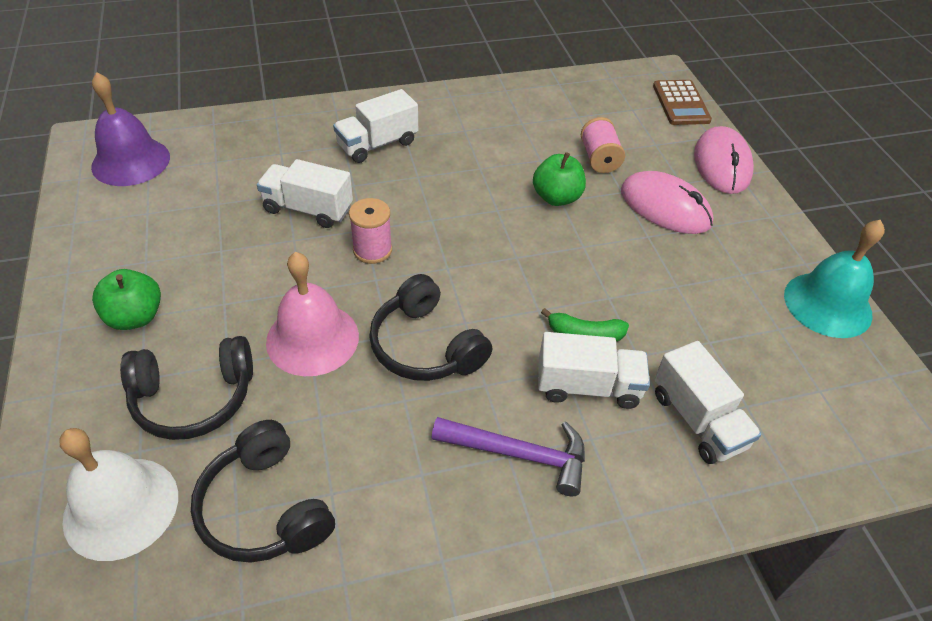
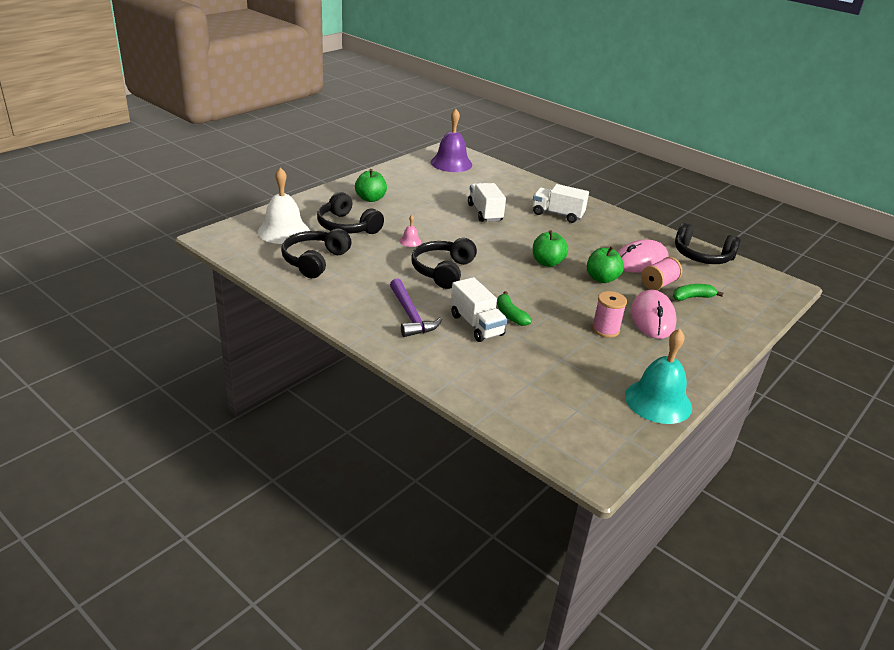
camera: 55 degrees right, 15 degrees down
pink bell [266,252,359,376] -> pink bell [399,215,422,247], size x0.43
pink spool [349,198,392,264] -> pink spool moved to [592,291,627,338]
brown calculator [653,80,712,125] -> none
white truck [654,341,762,464] -> none
pink mouse [694,126,754,194] -> pink mouse moved to [617,239,669,273]
none -> green apple [533,230,568,267]
none -> green banana [673,284,723,301]
none -> black headphones [675,223,741,264]

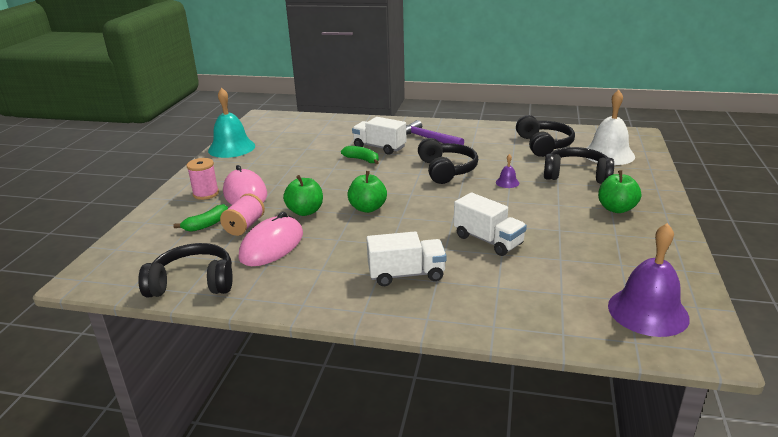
camera: 155 degrees right, 5 degrees down
pink bell [399,215,422,247] -> purple bell [496,154,519,188]
pink spool [592,291,627,338] -> pink spool moved to [187,158,219,200]

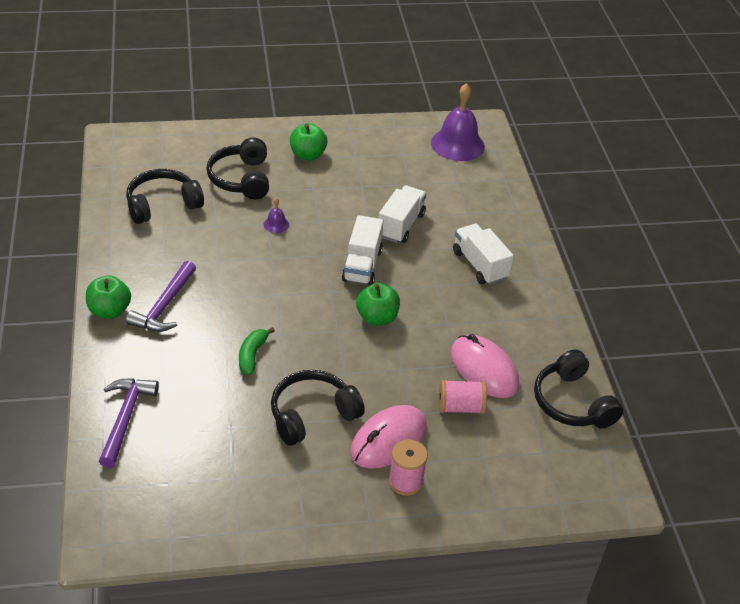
camera: 115 degrees left, 15 degrees up
green banana [173,204,228,232] -> none
turquoise bell [208,88,255,158] -> none
pink mouse [239,212,303,266] -> pink mouse turned 45 degrees clockwise [451,334,519,398]
green apple [283,175,323,216] -> green apple moved to [86,275,131,319]
white truck [352,117,406,155] -> white truck moved to [342,215,384,286]
black headphones [418,138,478,184] -> black headphones moved to [271,370,365,446]
white bell [587,90,635,165] -> none
none -> purple hammer [99,378,159,468]

